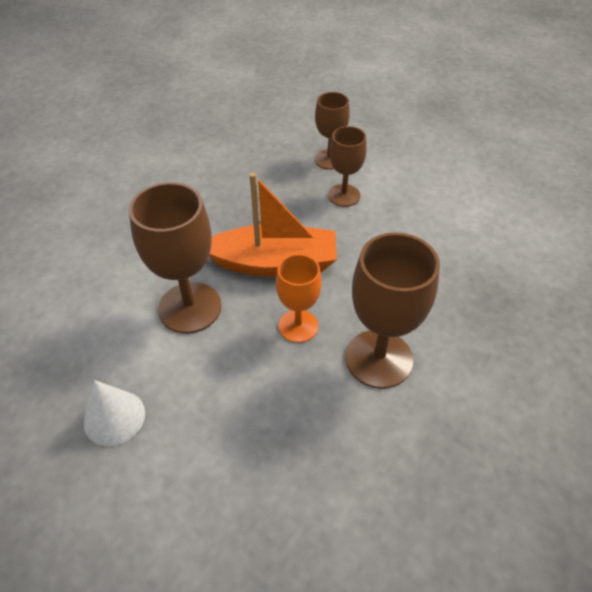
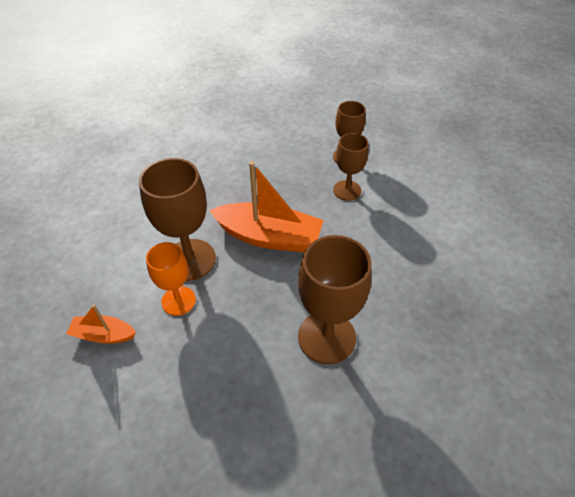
camera: 15 degrees right, 0 degrees up
white cone [84,380,145,446] -> orange boat [66,305,136,344]
orange goblet [276,254,322,343] -> orange goblet moved to [146,242,196,316]

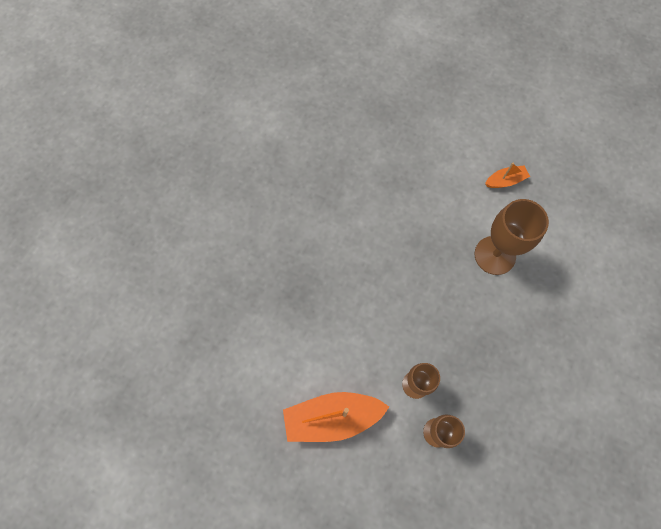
camera: 155 degrees right, 20 degrees up
orange goblet [146,242,196,316] -> none
orange boat [209,161,324,252] -> orange boat moved to [283,392,389,442]
brown goblet [298,235,371,364] -> none

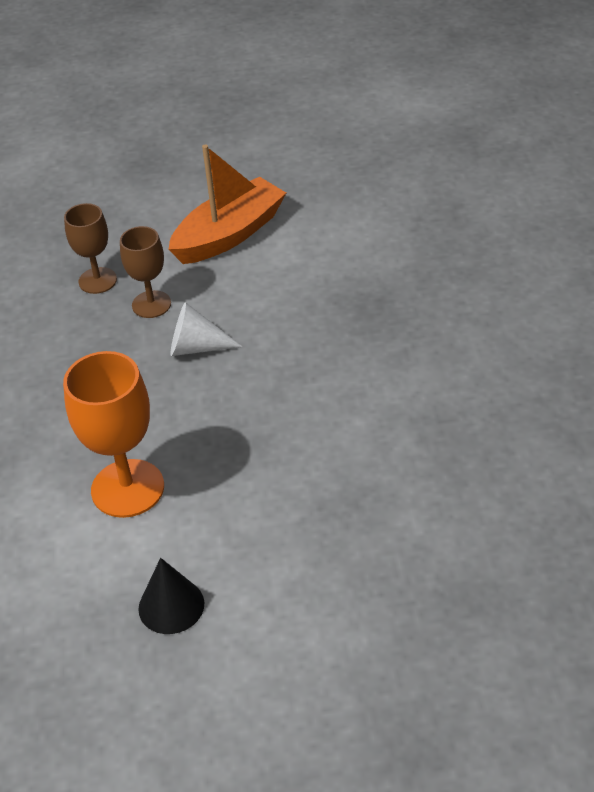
camera: 150 degrees right, 25 degrees down
brown goblet [475,199,549,275] -> orange goblet [63,351,164,518]
orange boat [485,163,530,188] -> black cone [138,558,204,634]
none -> white cone [170,302,243,356]

